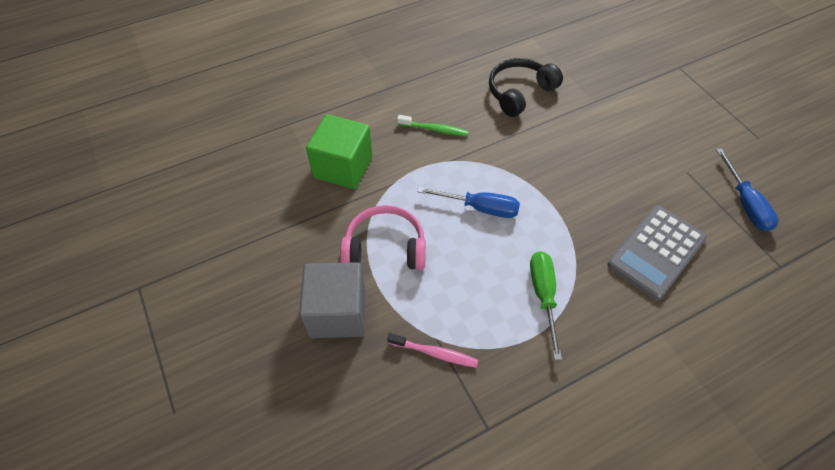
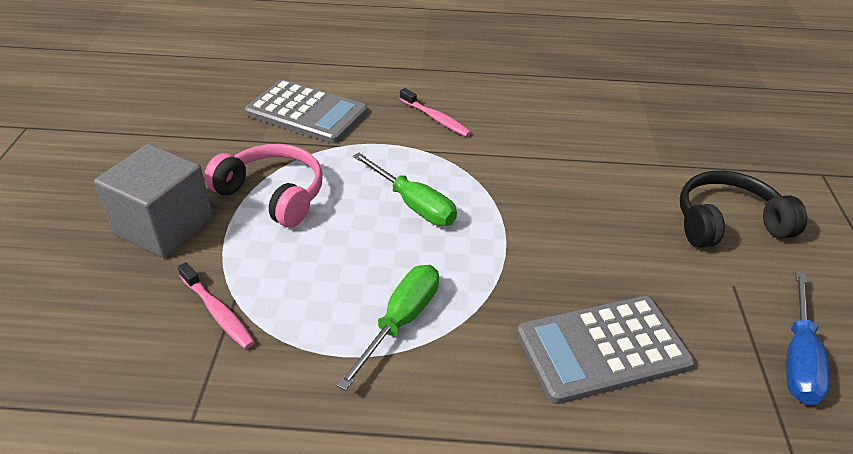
camera: 30 degrees right, 15 degrees down
green cube [306,114,372,189] -> grey calculator [245,79,368,143]
green toothbrush [397,115,469,136] -> pink toothbrush [400,88,471,137]
blue screwdriver [417,187,520,218] -> green screwdriver [353,153,457,226]
black headphones [489,58,563,117] -> black headphones moved to [680,171,807,248]

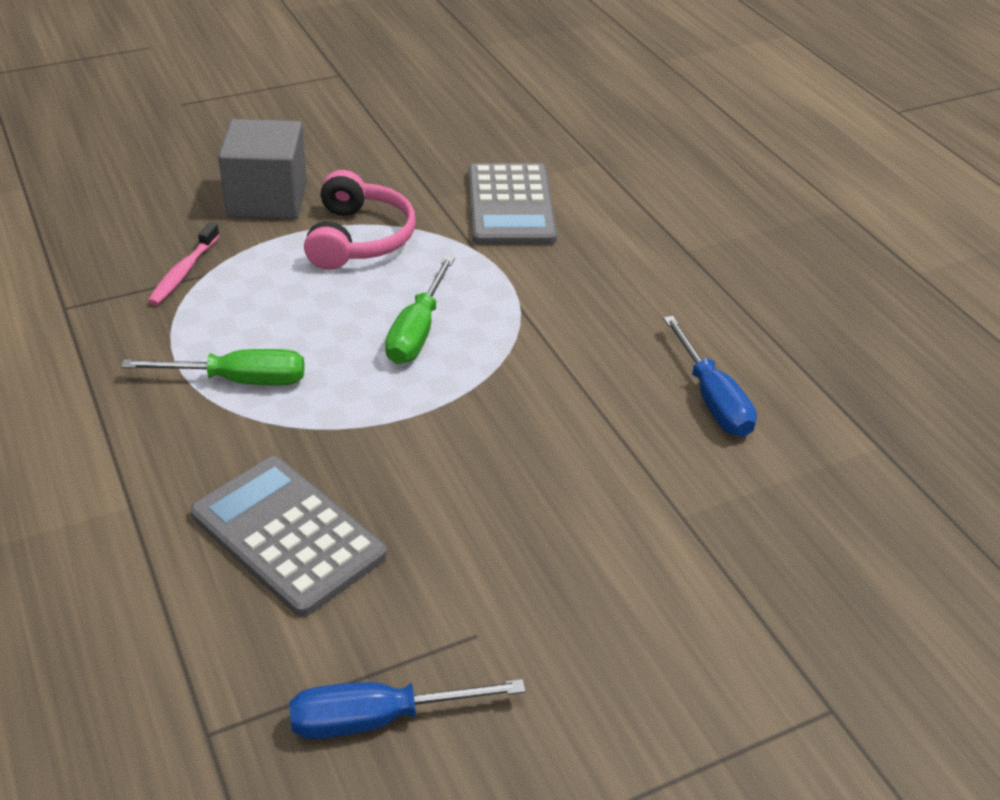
camera: 60 degrees right, 0 degrees up
pink toothbrush [400,88,471,137] -> none
black headphones [680,171,807,248] -> none
none -> blue screwdriver [663,316,757,437]

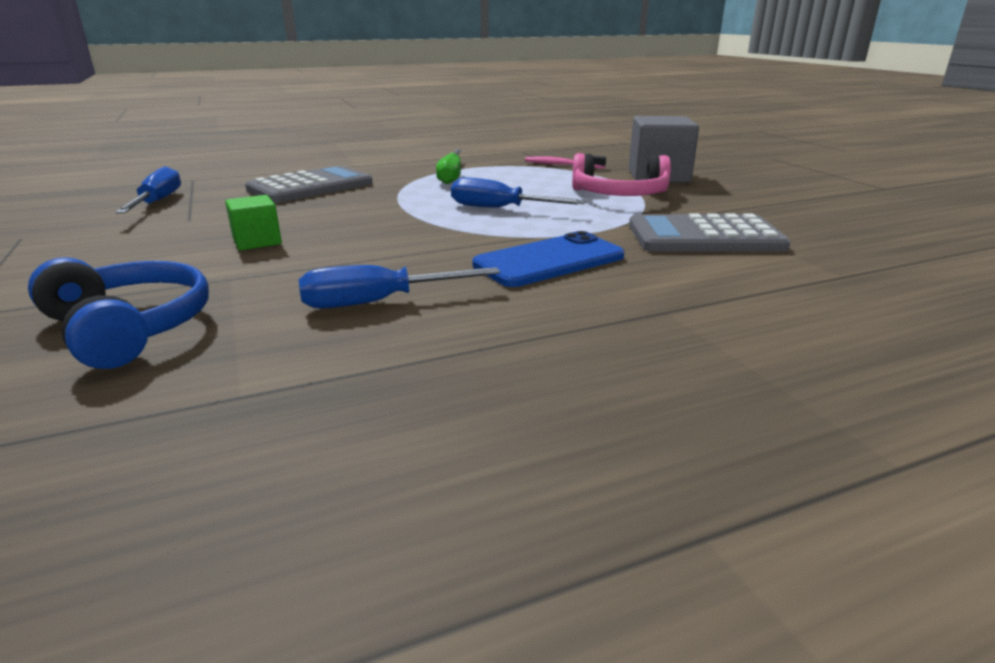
camera: 95 degrees right, 15 degrees down
green screwdriver [385,256,455,364] -> blue screwdriver [451,177,585,208]
none -> blue headphones [28,257,209,369]
none -> green cube [225,195,282,250]
none -> blue phone [472,231,625,287]

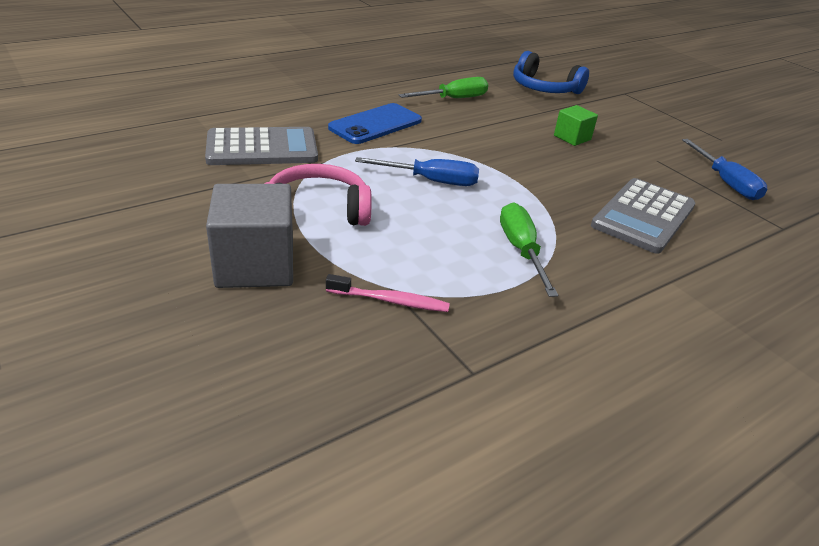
camera: 165 degrees right, 10 degrees up
blue screwdriver [299,265,500,309] -> green screwdriver [399,77,488,98]

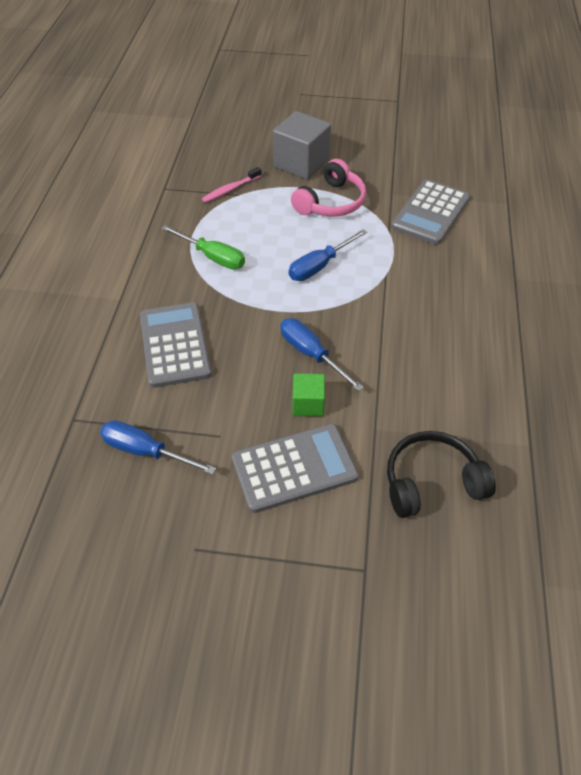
camera: 135 degrees right, 15 degrees up
blue phone [328,103,422,144] -> none
green screwdriver [399,77,488,98] -> none
blue headphones [513,51,589,94] -> black headphones [387,431,496,518]
none -> grey calculator [232,424,359,513]
none -> blue screwdriver [280,318,364,391]

